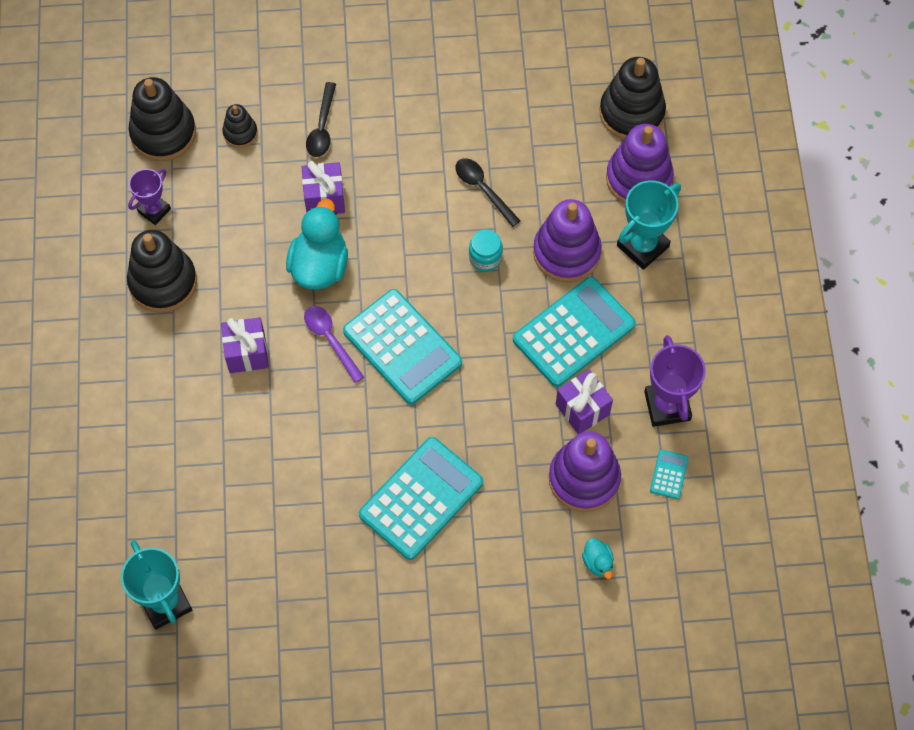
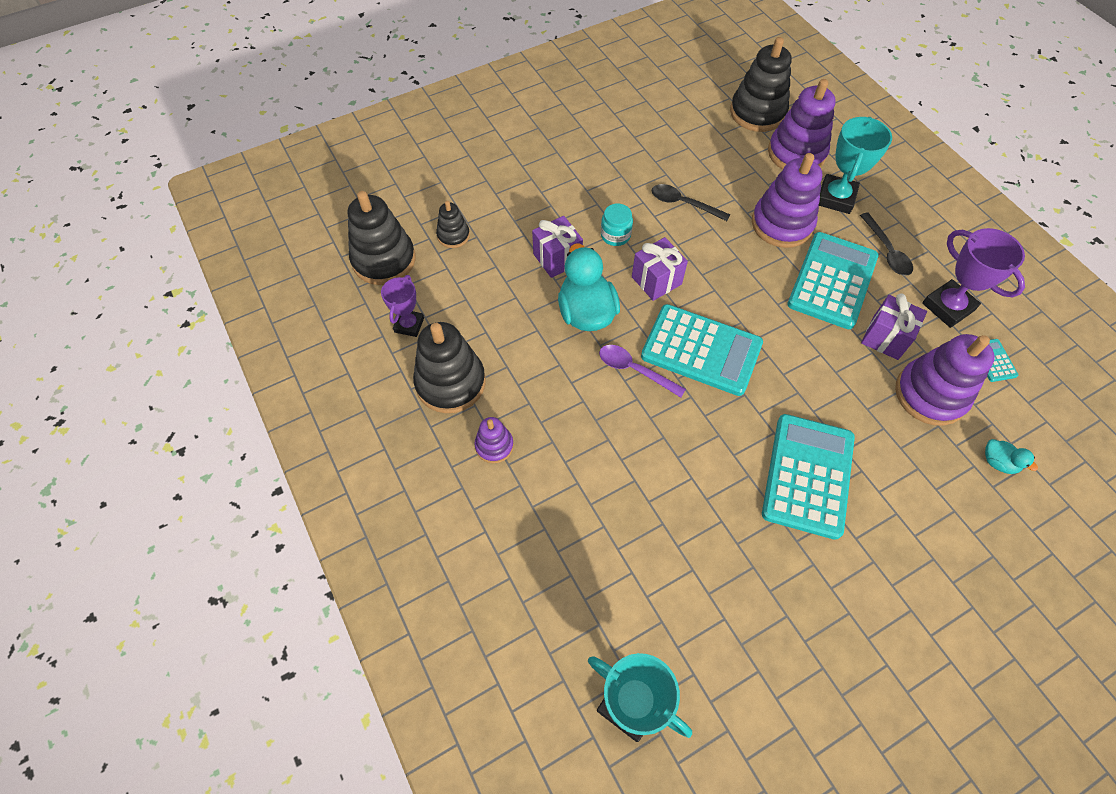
camera: 25 degrees left, 5 degrees down
purple gift [221,317,269,373] -> purple gift moved to [632,237,688,301]
black spoon [306,82,336,157] -> black spoon moved to [860,213,913,276]
turquoise jar [469,229,503,272] -> turquoise jar moved to [601,203,633,246]
none -> purple stacking toy [474,417,514,463]

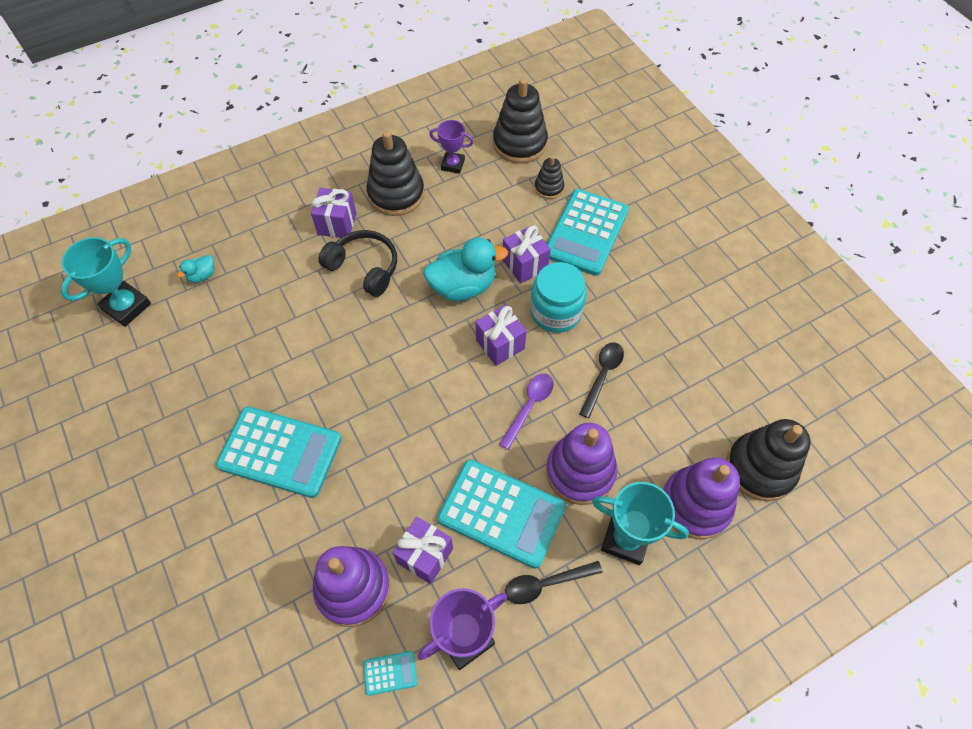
camera: 90 degrees right, 0 degrees up
purple stacking toy [474,417,514,463] -> purple gift [311,188,357,238]
purple spoon [599,345,686,398] -> purple spoon moved to [499,374,554,450]
turquoise jar [601,203,633,246] -> turquoise jar [530,262,587,333], size x1.72
turquoise calculator [641,304,763,396] -> turquoise calculator moved to [547,189,629,276]
turquoise duck [985,439,1038,474] -> turquoise duck moved to [177,255,214,283]
none -> black headphones [318,230,397,297]

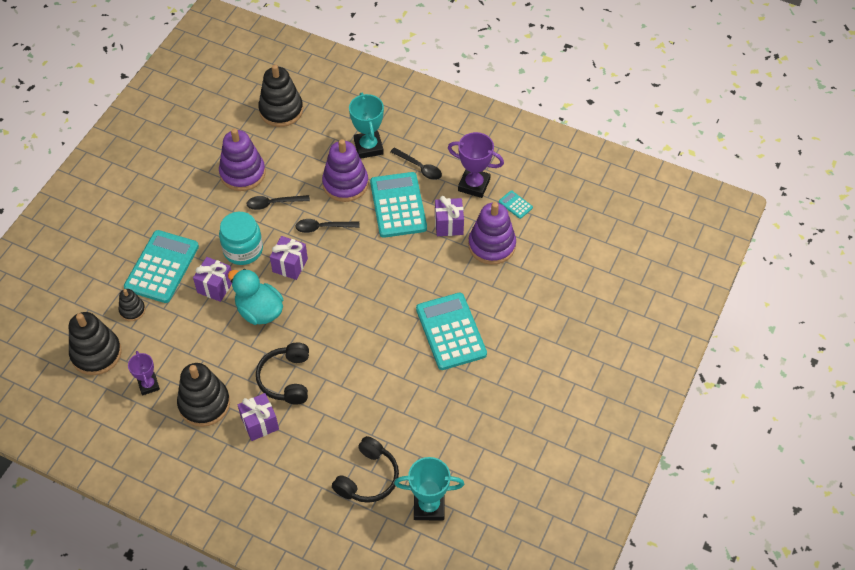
camera: 125 degrees left, 5 degrees down
turquoise duck [177,255,214,283] -> black headphones [332,436,399,503]
purple spoon [499,374,554,450] -> black spoon [295,219,359,233]
turquoise calculator [547,189,629,276] -> turquoise calculator turned 60 degrees counterclockwise [124,230,199,303]
purple stacking toy [663,457,740,539] -> purple stacking toy moved to [219,128,266,191]

